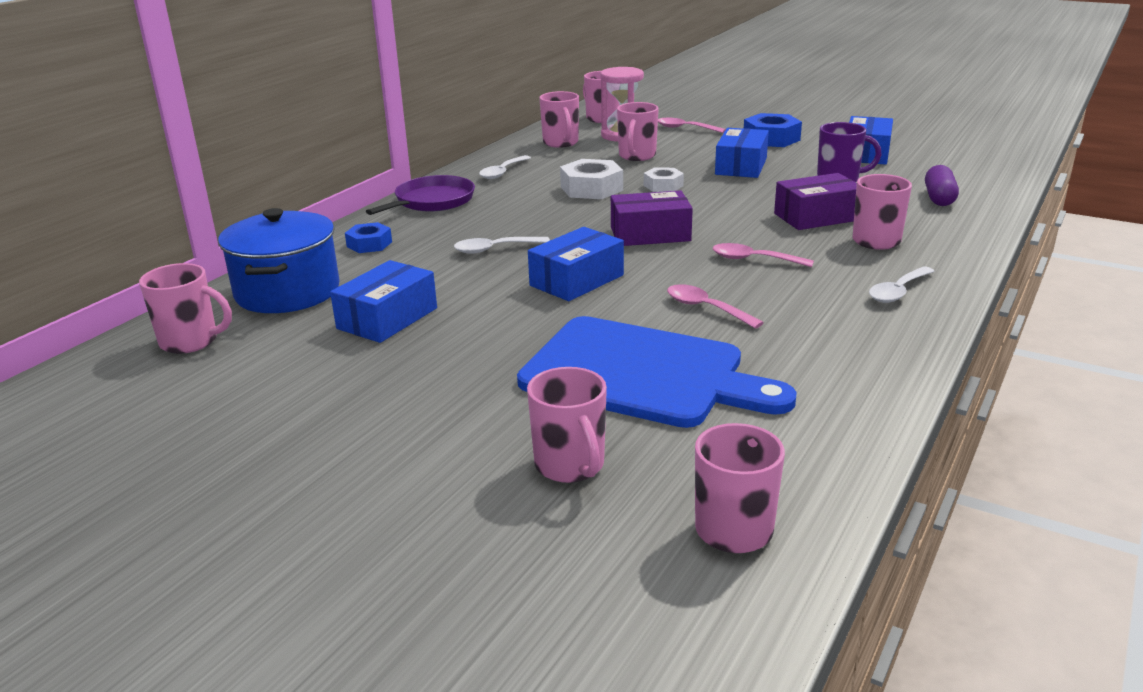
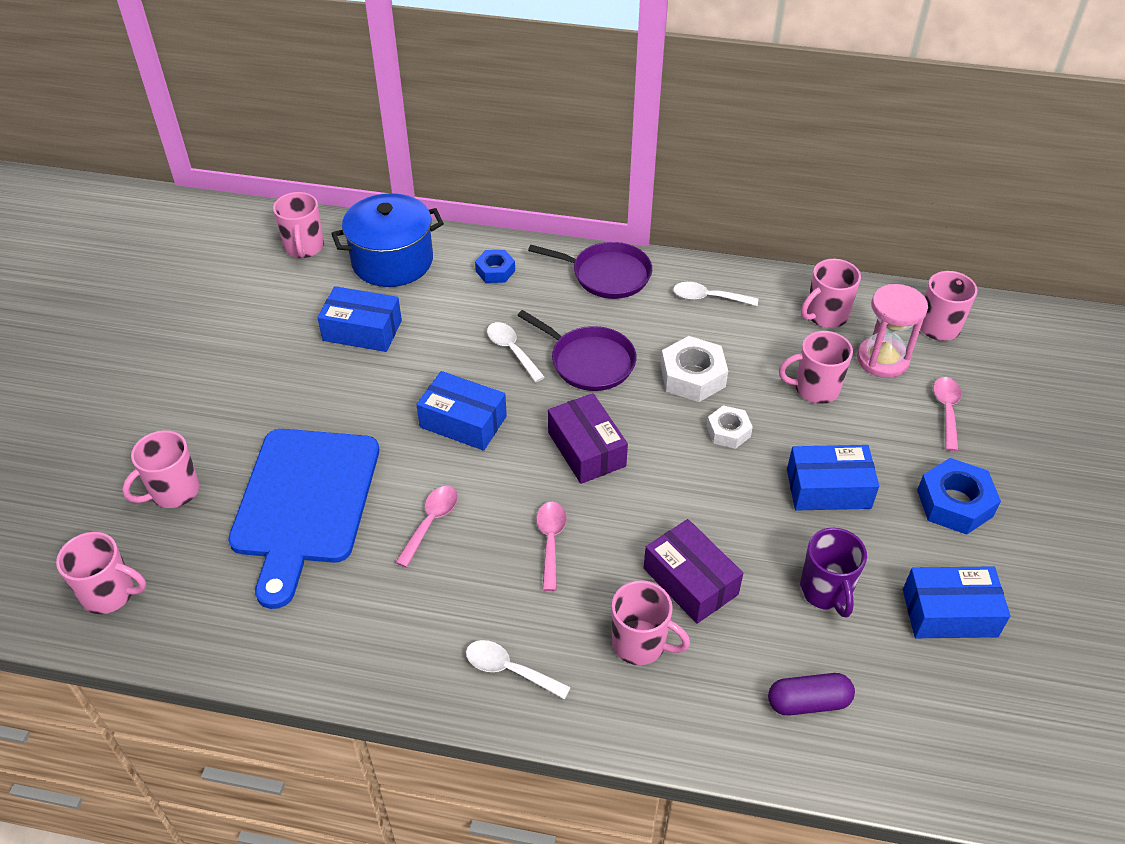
camera: 70 degrees right, 20 degrees up
none -> purple pan [517,310,636,391]

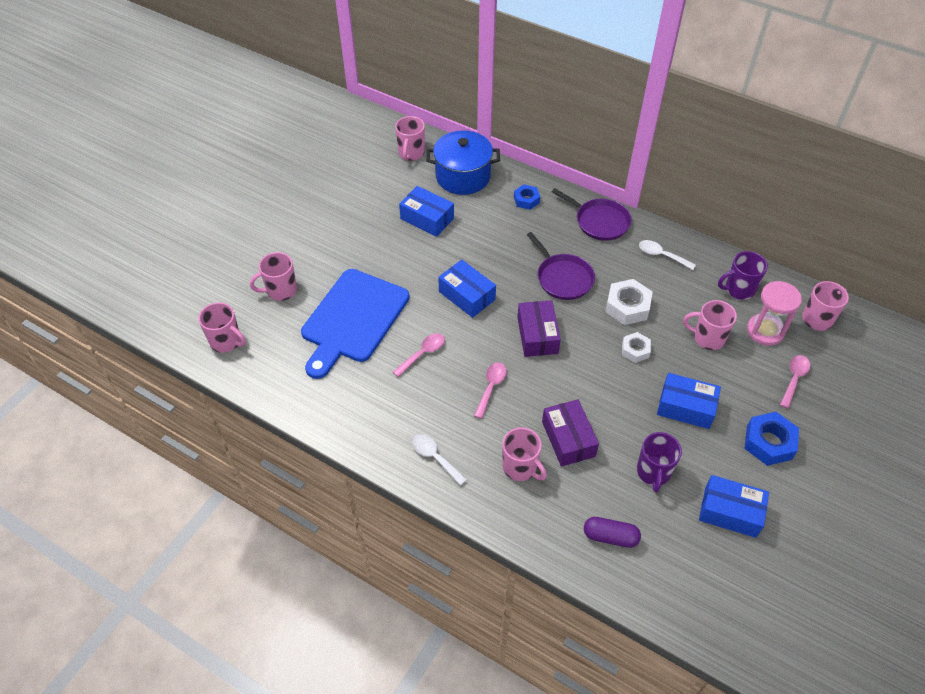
camera: 20 degrees right, 5 degrees up
white spoon [487,322,545,382] -> none
pink mug [801,259,861,328] -> purple mug [718,251,768,300]

